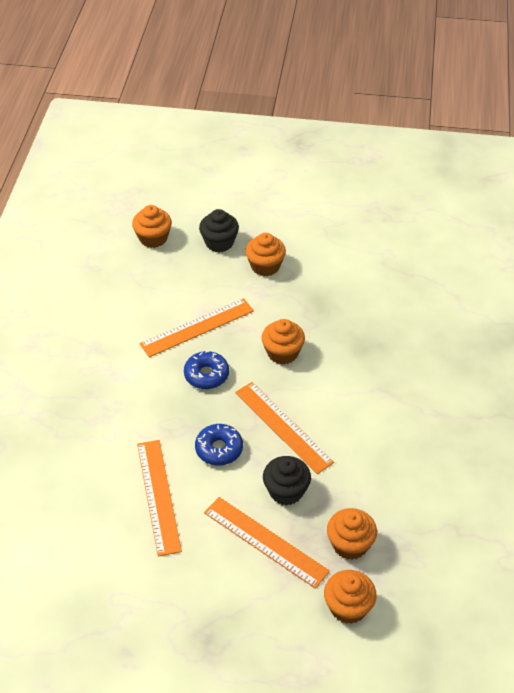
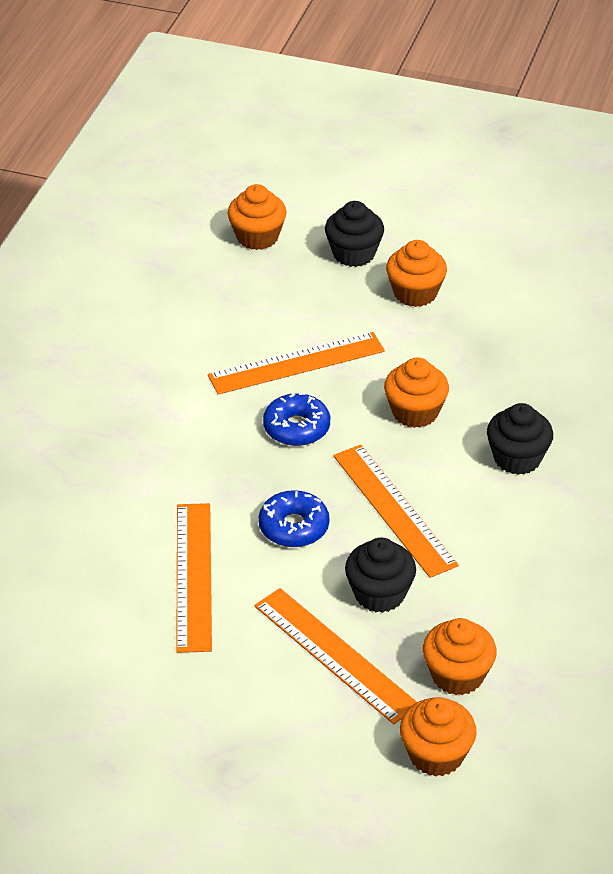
camera: 10 degrees right, 5 degrees down
none -> black cupcake [487,403,553,475]

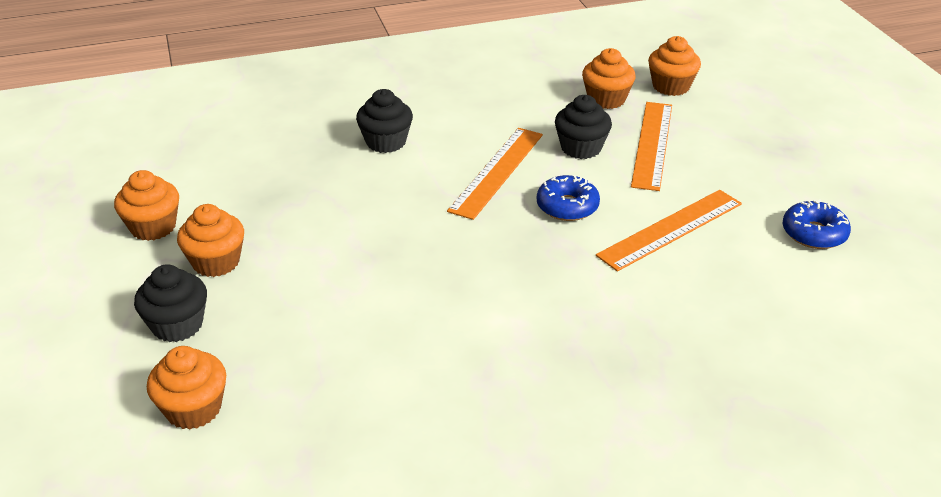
camera: 125 degrees left, 5 degrees down
orange ruler [208,332,385,395] -> none
blue donut [263,392,330,446] -> blue donut moved to [782,199,851,249]
orange cupcake [384,357,449,428] -> orange cupcake moved to [114,170,179,241]

